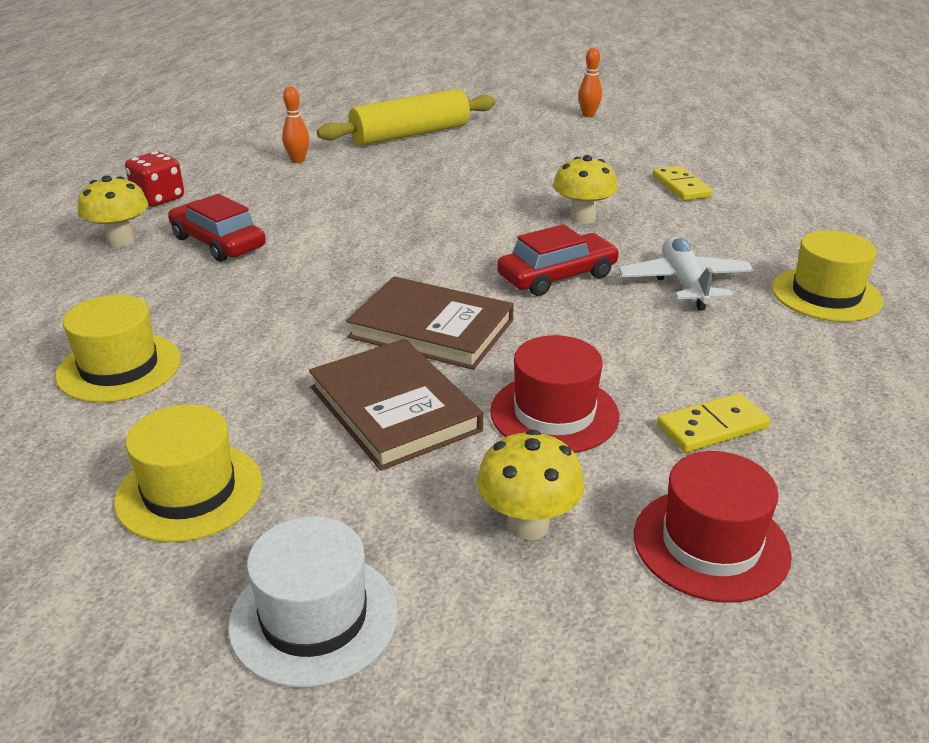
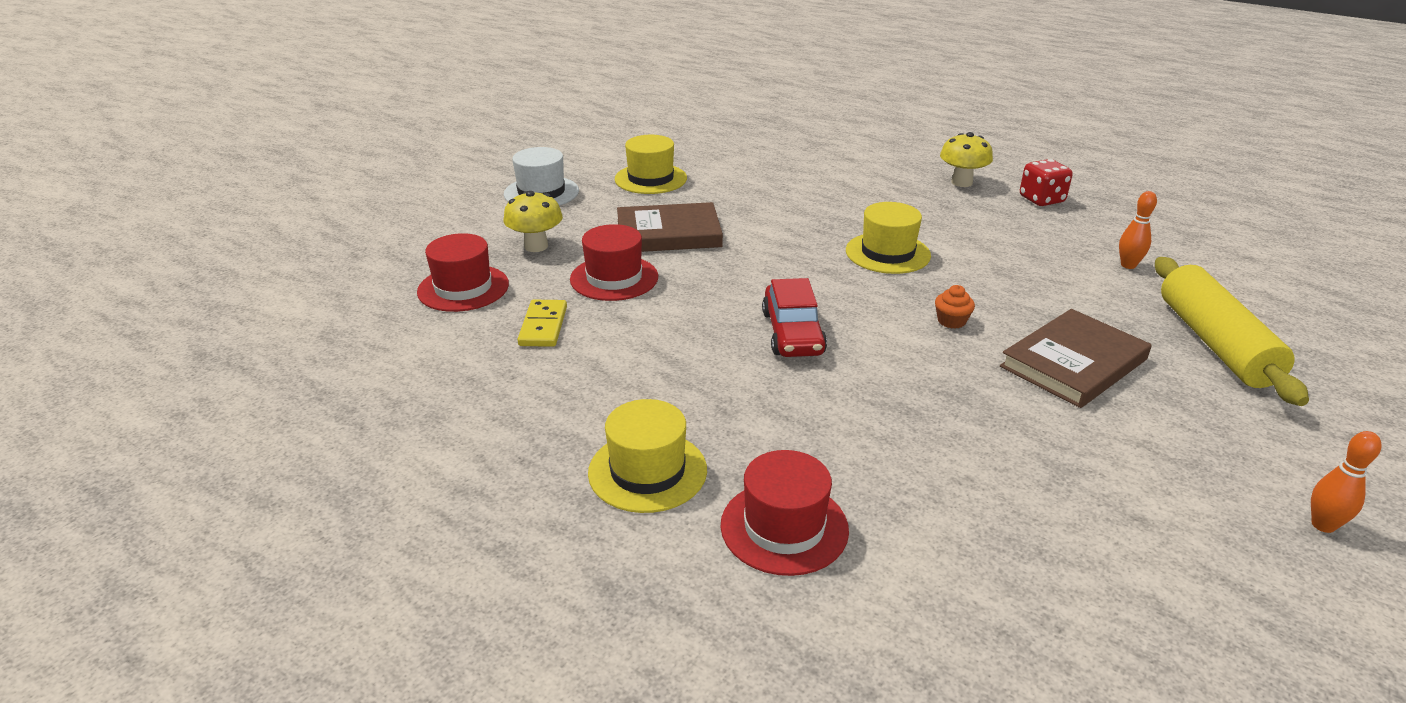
camera: 115 degrees right, 0 degrees up
yellow hat [55,295,181,403] -> yellow hat moved to [846,202,931,274]
red car [168,194,266,262] -> none
brown book [346,276,514,370] -> brown book moved to [1000,309,1152,408]
yellow mushroom [553,155,618,224] -> none
white plane [618,237,754,311] -> none
yellow domino [652,166,713,201] -> none
none -> red hat [721,450,849,576]
none -> orange cupcake [935,285,975,329]

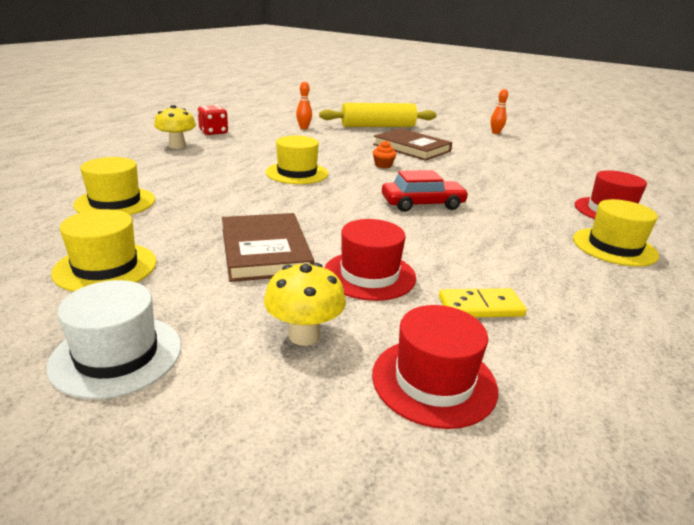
camera: 100 degrees left, 5 degrees down
none -> yellow hat [73,157,155,215]

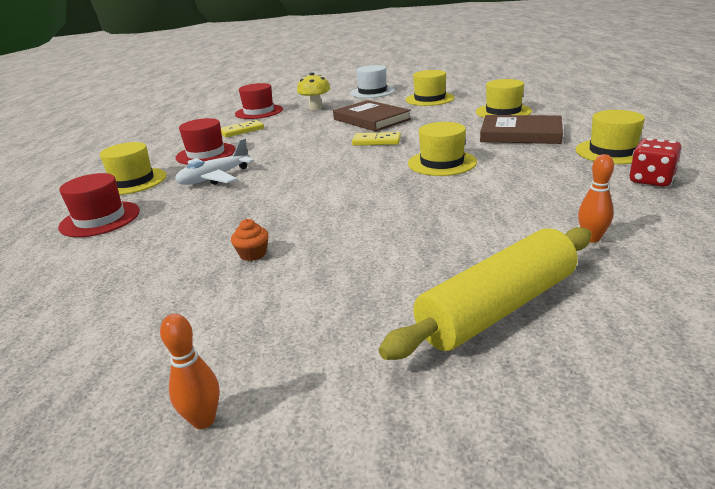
camera: 160 degrees right, 0 degrees up
yellow mushroom [154,105,196,149] -> yellow hat [575,110,645,164]
red hat [324,219,416,301] -> red hat moved to [176,118,236,165]
brown book [373,128,452,161] -> brown book moved to [480,115,563,144]
orange cupcake [373,141,397,168] -> orange cupcake moved to [231,219,268,261]
red car [382,170,469,212] -> none
none -> white plane [175,138,254,185]
none -> yellow domino [352,132,401,146]

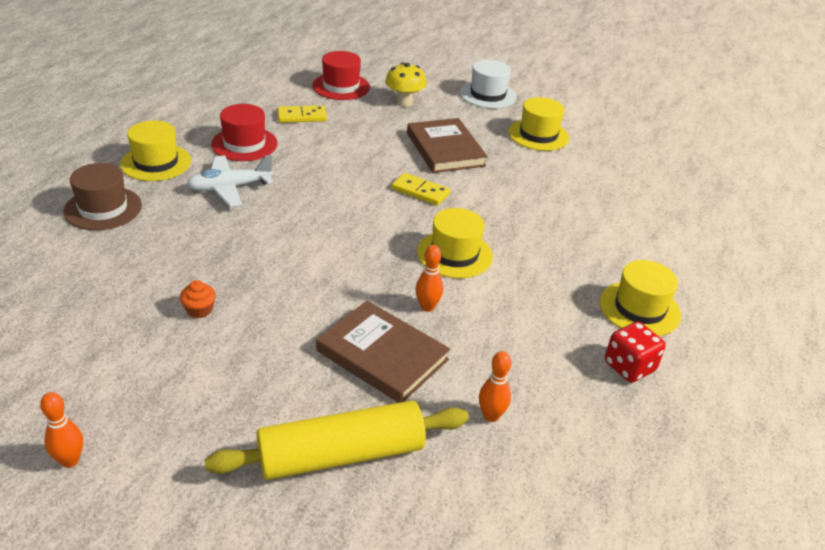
camera: 15 degrees right, 10 degrees up
red hat [58,173,140,237] -> brown hat [63,163,142,230]
yellow hat [476,79,532,118] -> none
brown book [480,115,563,144] -> brown book moved to [316,301,450,403]
none -> orange bowling pin [416,245,443,312]

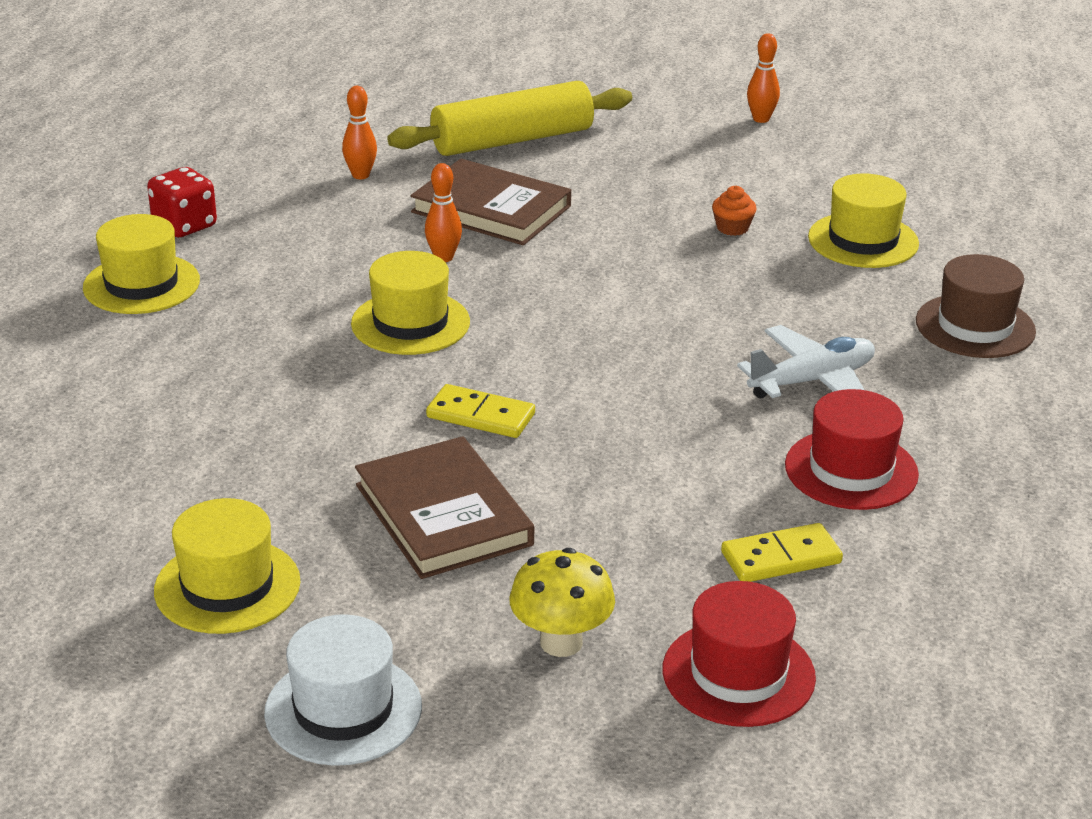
camera: 175 degrees right, 5 degrees down
yellow hat [120,121,191,181] -> yellow hat moved to [808,173,919,268]

